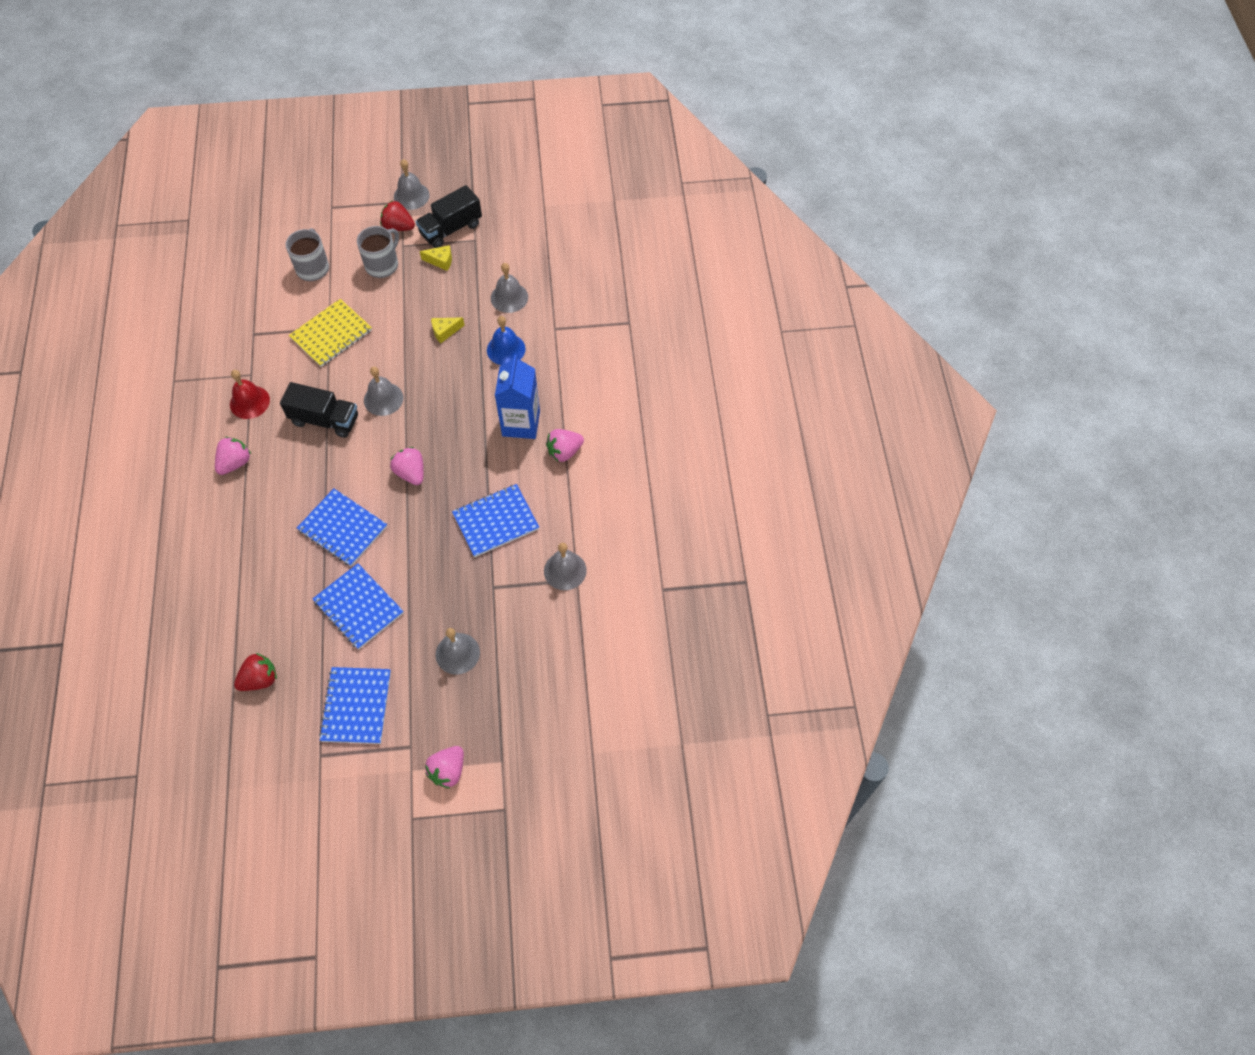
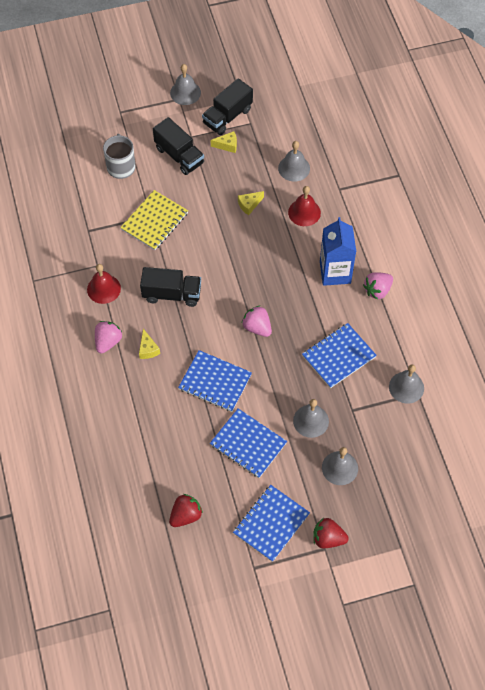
camera: 10 degrees left, 0 degrees up
blue notebook [319,667,391,744] -> blue notebook turned 45 degrees clockwise [233,485,310,562]
grey mug [357,226,399,278] -> black truck [153,117,204,175]
grey bell [364,367,403,416] -> grey bell moved to [293,399,329,438]
red strawberry [380,201,415,231] -> red strawberry moved to [313,518,349,548]
pink strawberry [425,746,464,789] -> none
blue bell [487,316,526,365] -> red bell [288,186,321,226]
none -> yellow cheese [139,329,160,359]

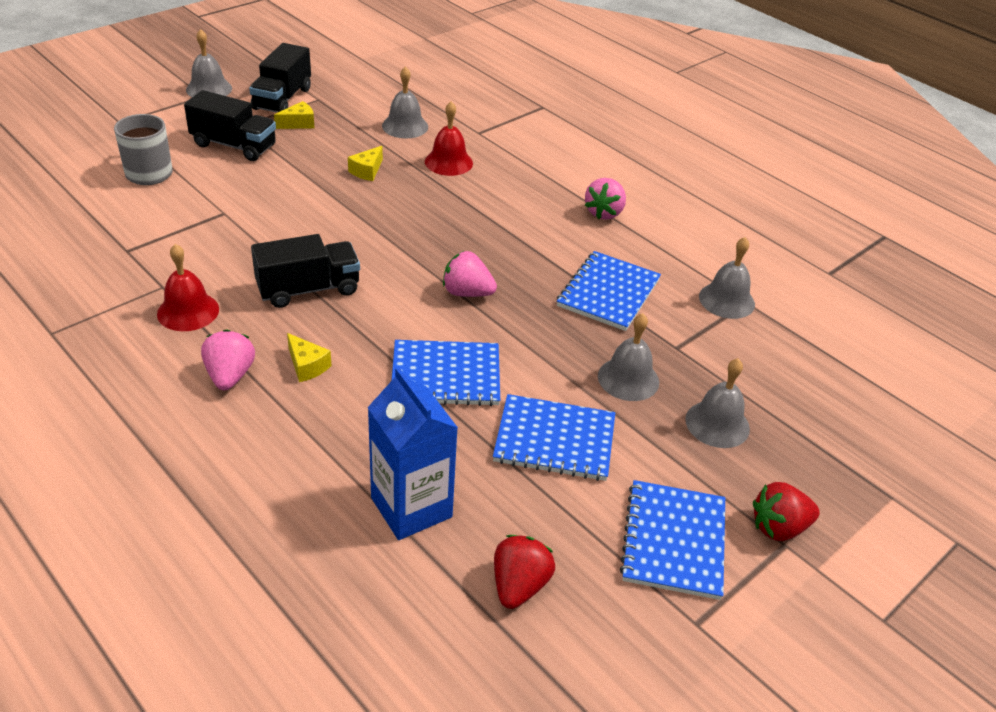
camera: 30 degrees left, 20 degrees down
yellow notebook [120,190,188,250] -> none
blue carton [320,217,356,286] -> blue carton moved to [367,367,458,540]

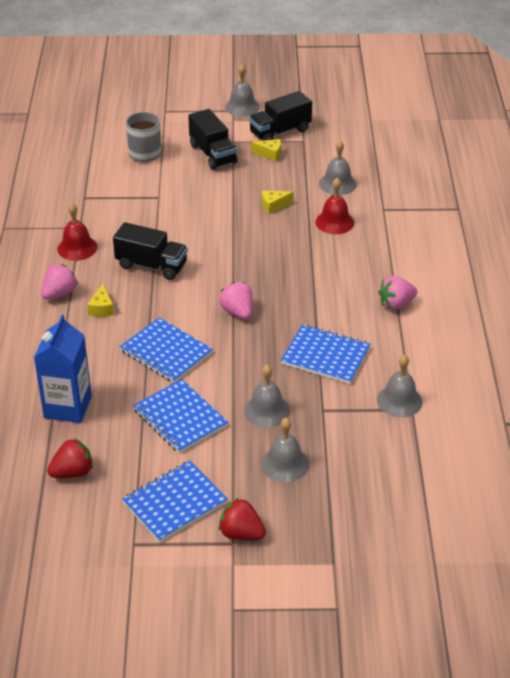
camera: 45 degrees right, 0 degrees up
blue notebook [557,251,661,331] -> blue notebook turned 45 degrees clockwise [281,324,371,384]

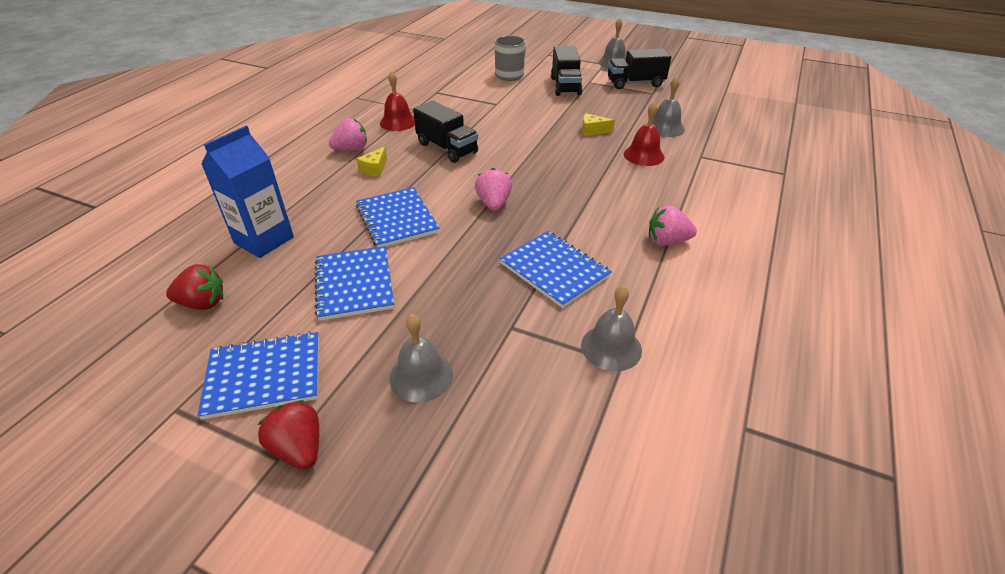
camera: 25 degrees right, 0 degrees up
grey bell [244,364,290,427] -> none
yellow cheese [251,139,281,161] -> none

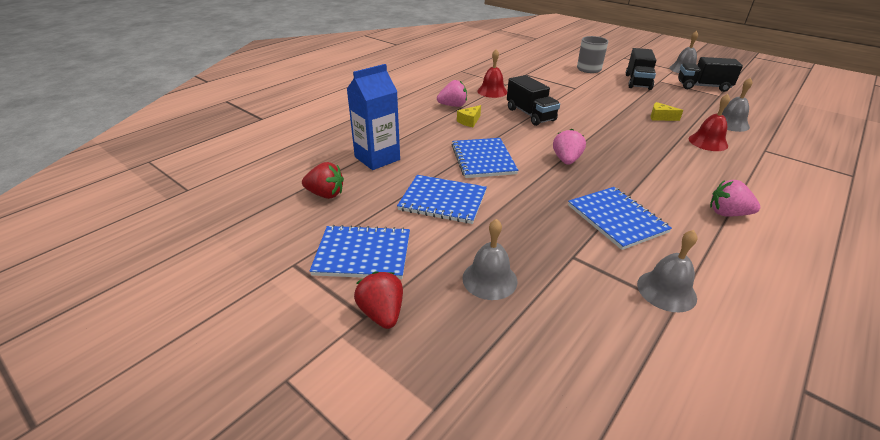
camera: 15 degrees right, 5 degrees down
blue notebook [315,246,394,321] -> blue notebook turned 75 degrees counterclockwise [397,175,487,224]

